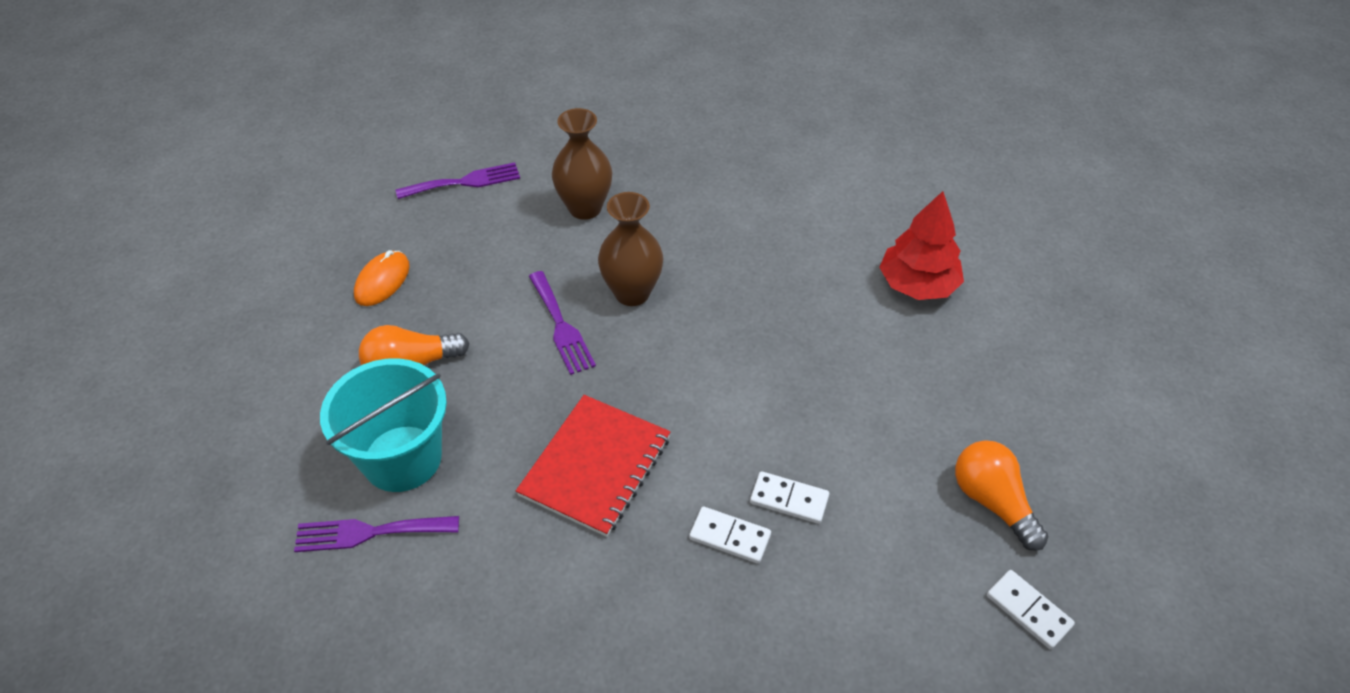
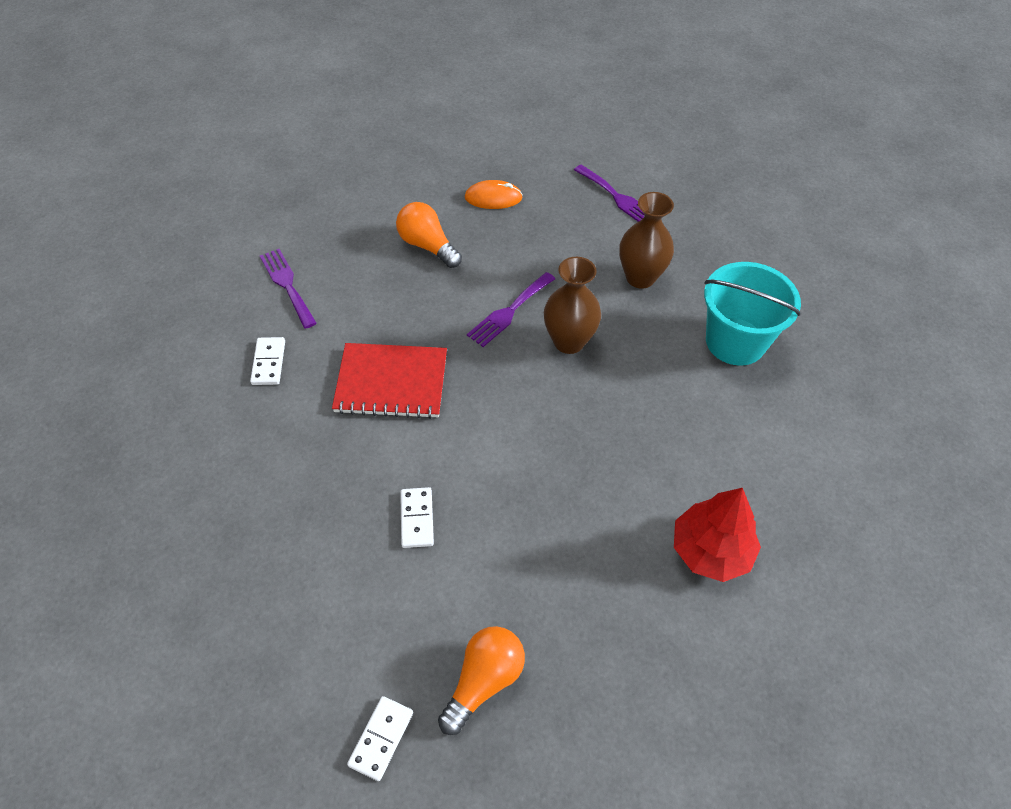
camera: 65 degrees right, 5 degrees up
turquoise bucket [320,358,447,492] -> turquoise bucket moved to [704,262,801,366]
white domino [689,506,771,564] -> white domino moved to [250,337,285,385]

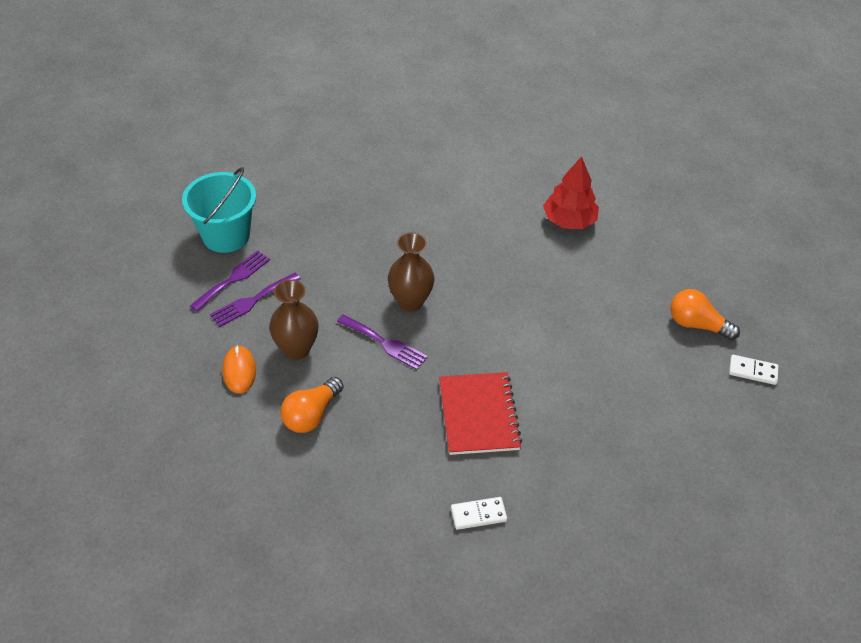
camera: 100 degrees left, 5 degrees down
purple fork [260,249,317,329] -> purple fork moved to [210,273,301,327]
white domino [400,487,434,548] -> none
brown vase [619,192,674,289] -> brown vase moved to [269,279,318,360]
turquoise bucket [704,262,801,366] -> turquoise bucket moved to [182,167,256,253]

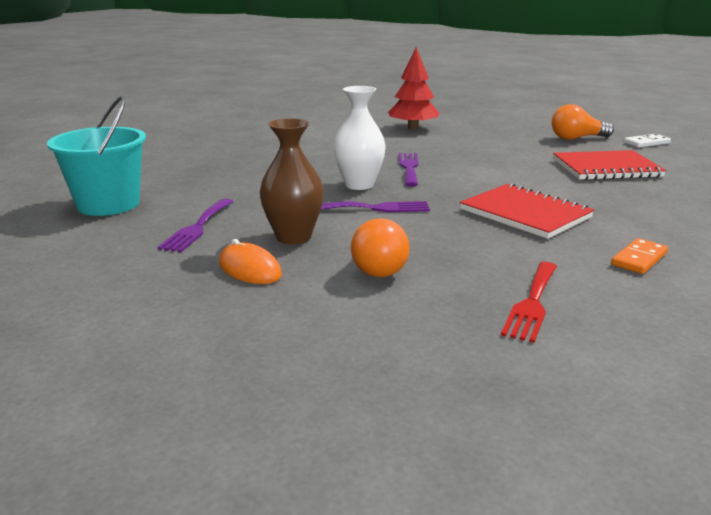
camera: 35 degrees left, 25 degrees down
purple fork [190,250,270,312] -> purple fork moved to [399,153,419,187]
brown vase [388,232,434,312] -> white vase [333,86,386,190]
white domino [451,497,507,530] -> orange domino [611,238,668,274]
none -> red fork [501,262,557,343]
none -> red notebook [553,150,666,180]

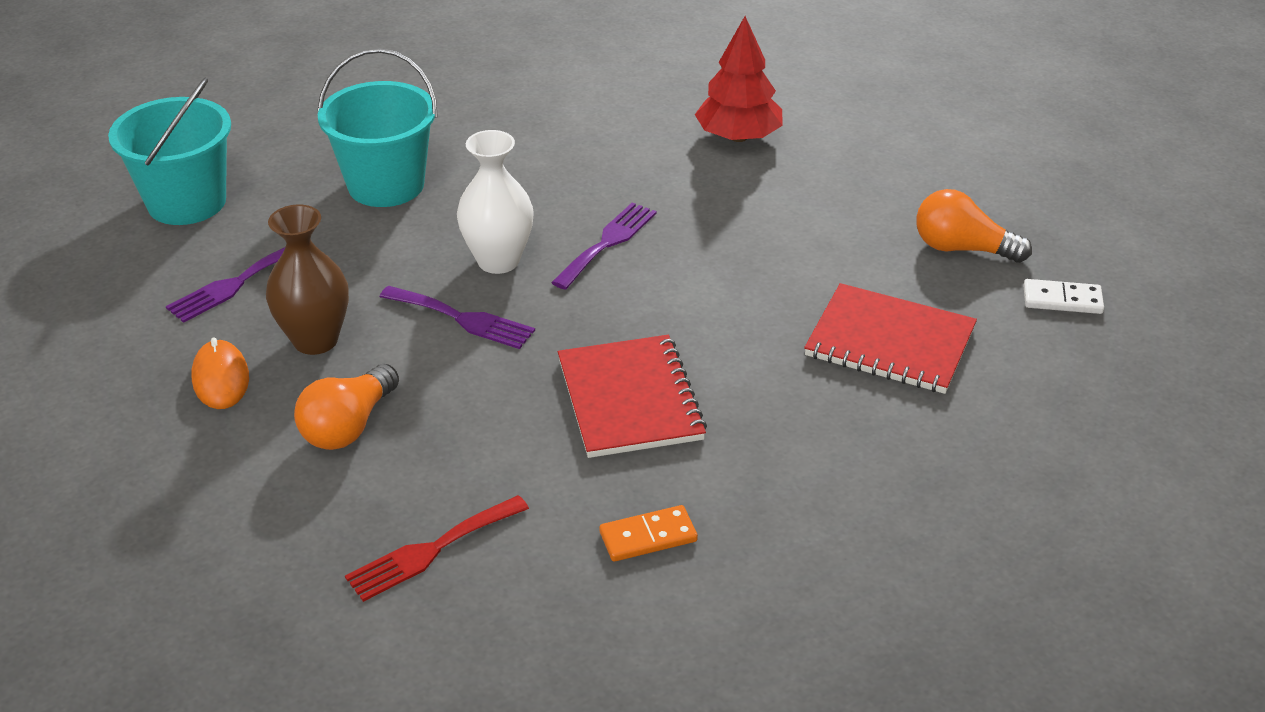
camera: 30 degrees right, 15 degrees up
none -> turquoise bucket [317,48,438,207]

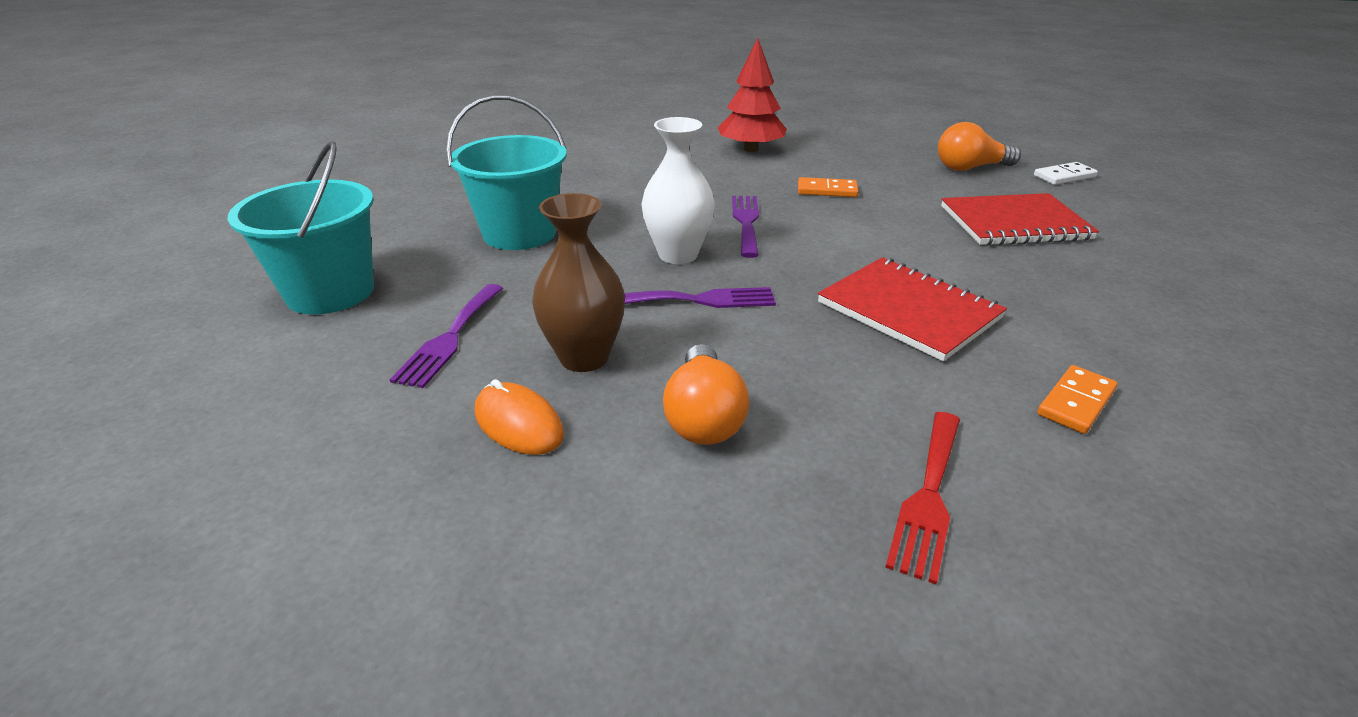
camera: 30 degrees left, 5 degrees down
none -> orange domino [798,177,858,197]

